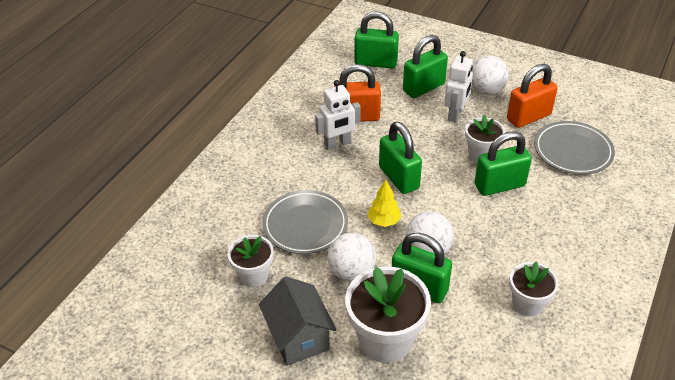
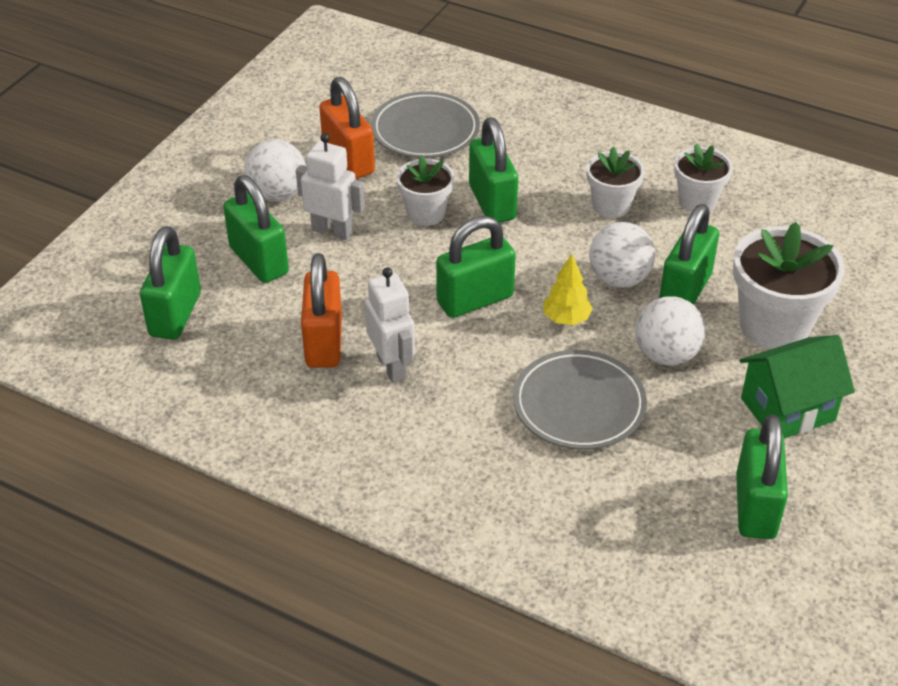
camera: 90 degrees left, 0 degrees up
white flower pot [228,235,273,287] -> white flower pot moved to [586,147,645,218]
grey house [259,276,337,366] -> green house [739,335,855,438]
none -> green padlock [736,414,788,539]

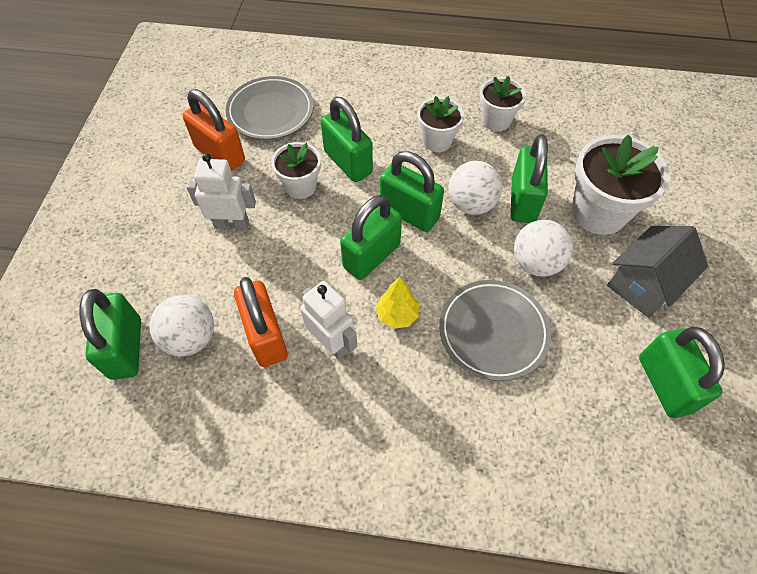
camera: 20 degrees left, 15 degrees up
green padlock [223,175,289,283] -> green padlock moved to [380,151,444,232]
white ball [244,139,306,201] -> white ball moved to [149,295,214,356]
yellow tree [543,254,593,325] -> yellow tree moved to [376,277,419,329]
green house [739,335,855,438] -> grey house [607,226,708,318]

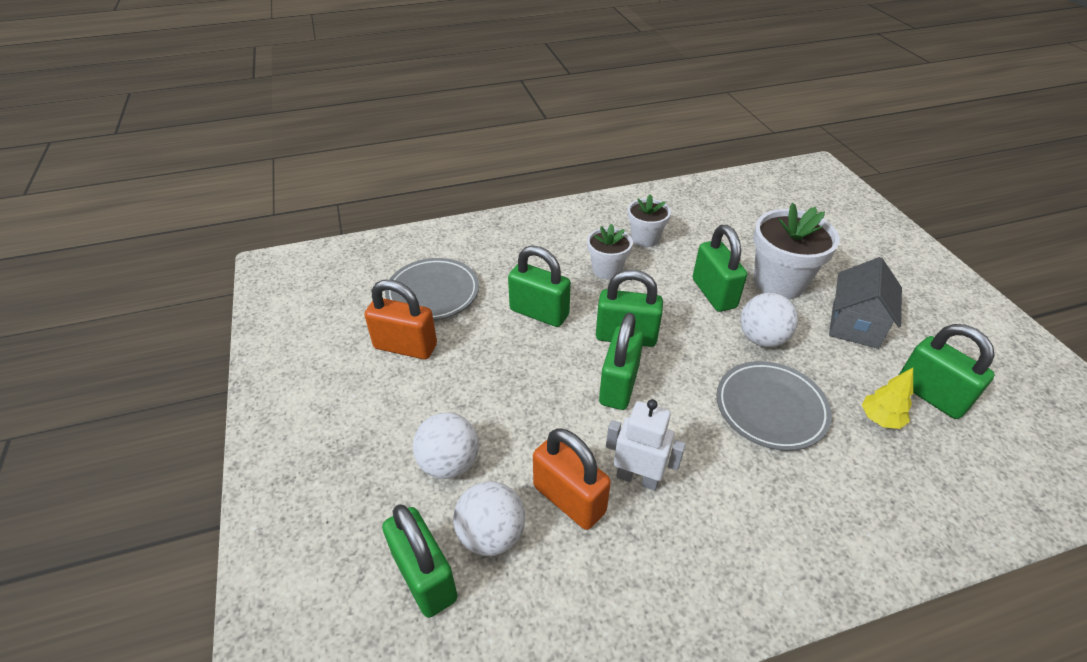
camera: 25 degrees left, 15 degrees down
white robot [187,153,256,230] -> none
white flower pot [271,142,321,199] -> none
yellow tree [376,277,419,329] -> yellow tree moved to [862,368,913,429]
white ball [448,161,502,215] -> white ball moved to [413,412,479,479]

